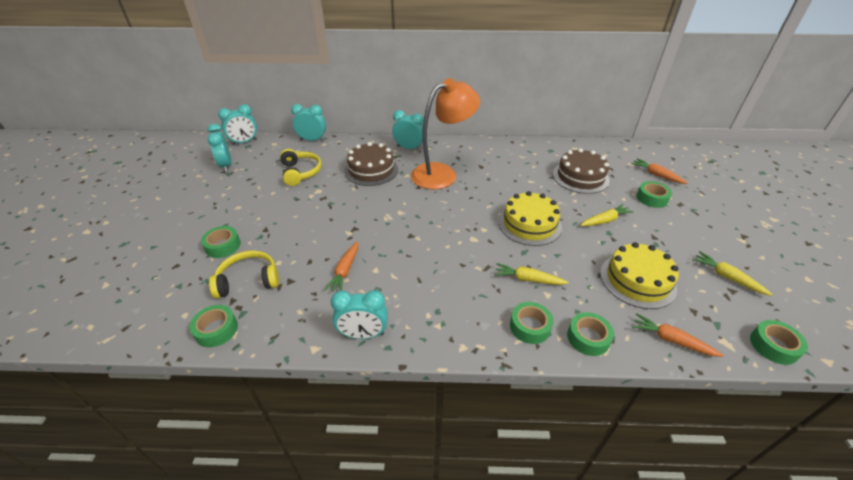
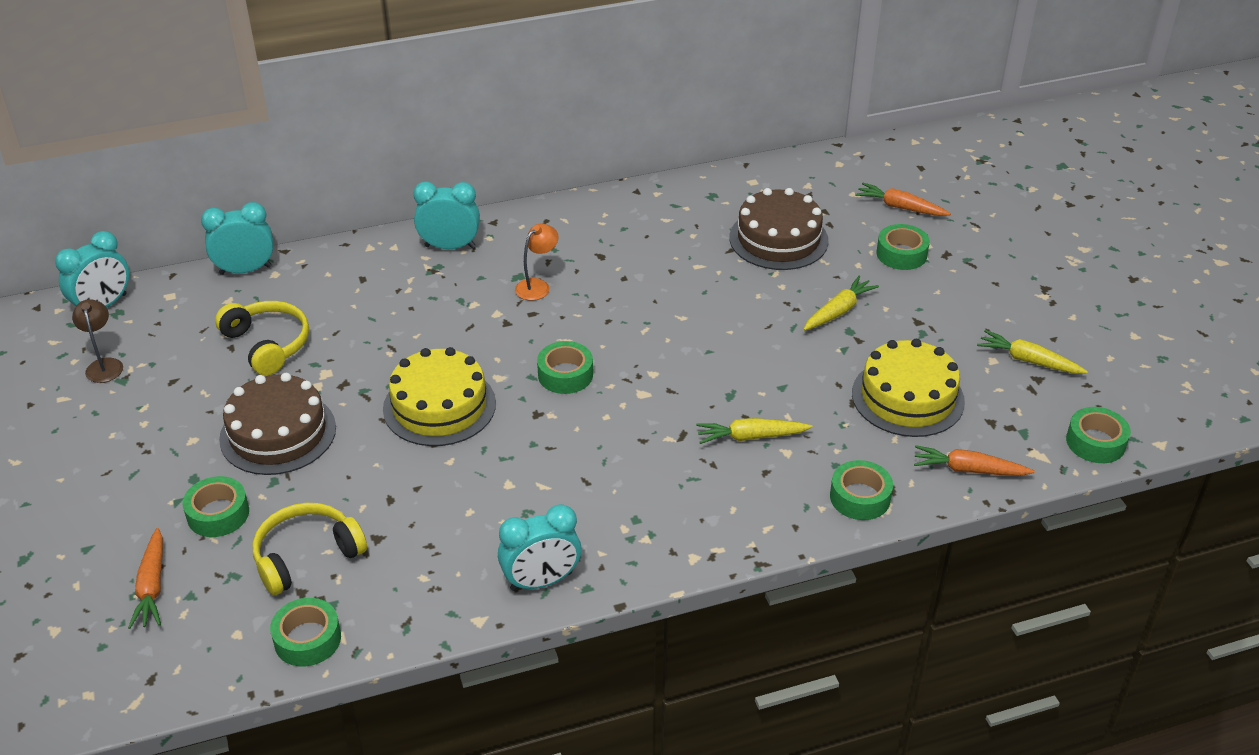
camera: 20 degrees left, 0 degrees up
turquoise clock [207,124,232,172] -> brown lamp [72,299,123,383]
orange carrot [324,241,358,292] -> orange carrot moved to [128,528,163,629]
brown cake [344,142,398,186] -> brown cake moved to [219,373,336,475]
orange lamp [411,78,480,190] -> orange lamp [515,223,558,301], size x0.40
yellow cake [498,191,562,246] -> yellow cake moved to [383,347,496,446]
green tape [510,302,553,344] -> green tape moved to [537,341,593,394]

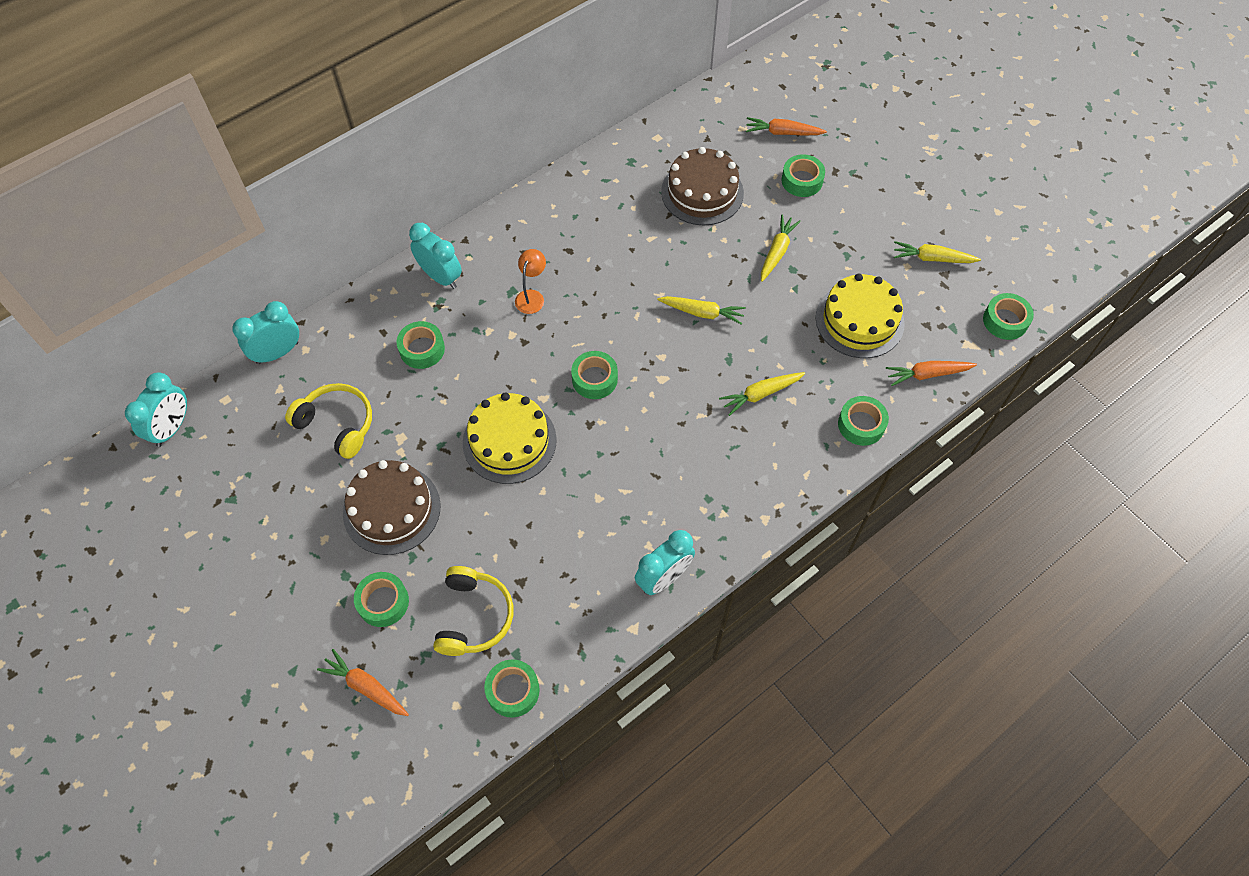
camera: 20 degrees left, 20 degrees up
brown lamp [72,299,123,383] -> none
orange carrot [128,528,163,629] -> orange carrot turned 150 degrees clockwise [317,649,409,716]
yellow headphones [252,503,367,595] -> yellow headphones turned 150 degrees clockwise [433,566,513,656]
turquoise clock [413,181,480,249] -> turquoise clock turned 60 degrees clockwise [409,223,462,289]
none -> green tape [396,321,445,369]
none -> yellow carrot [657,296,746,325]

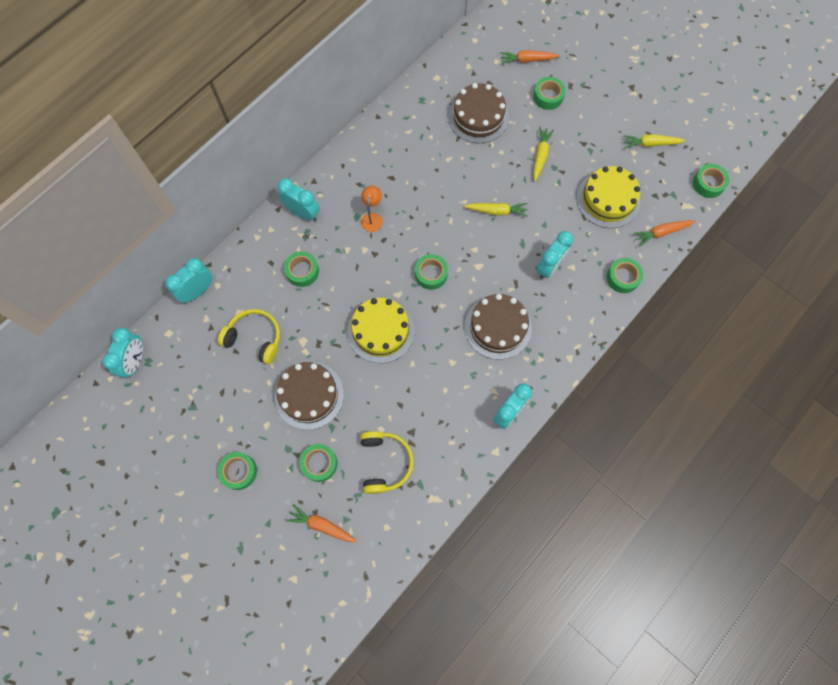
camera: 10 degrees left, 10 degrees up
green tape [484,659,540,717] -> green tape moved to [217,452,257,490]
yellow carrot [719,372,805,416] -> turquoise clock [537,231,573,279]
none -> brown cake [465,294,532,360]

